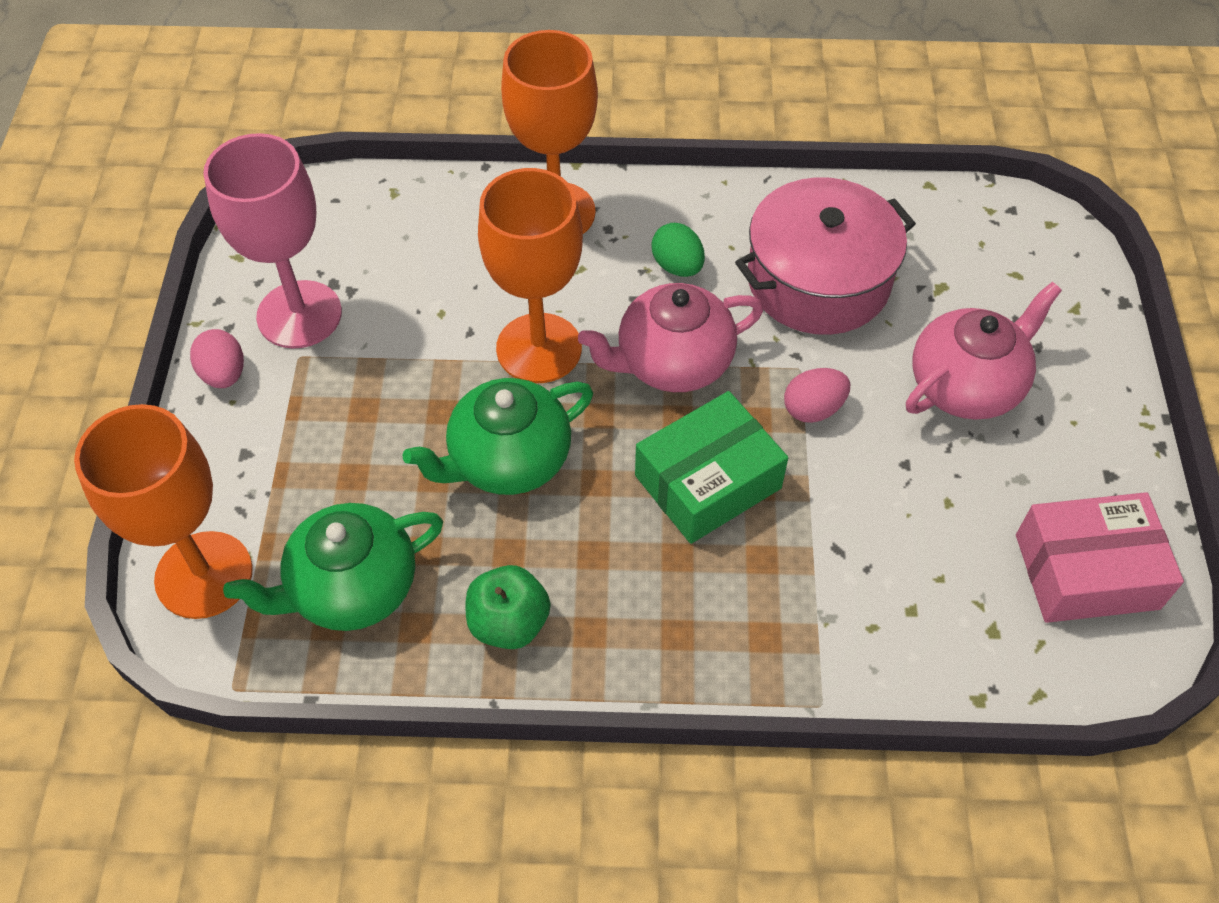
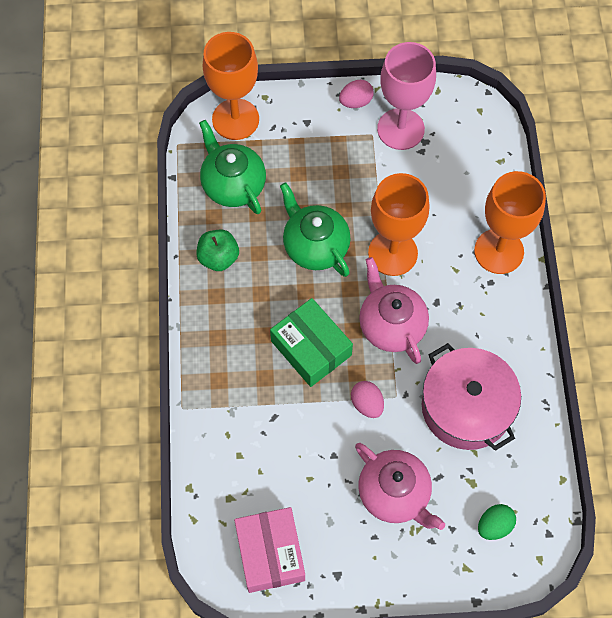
camera: 85 degrees right, 10 degrees up
green egg [651,223,705,277] -> green egg moved to [478,504,516,540]

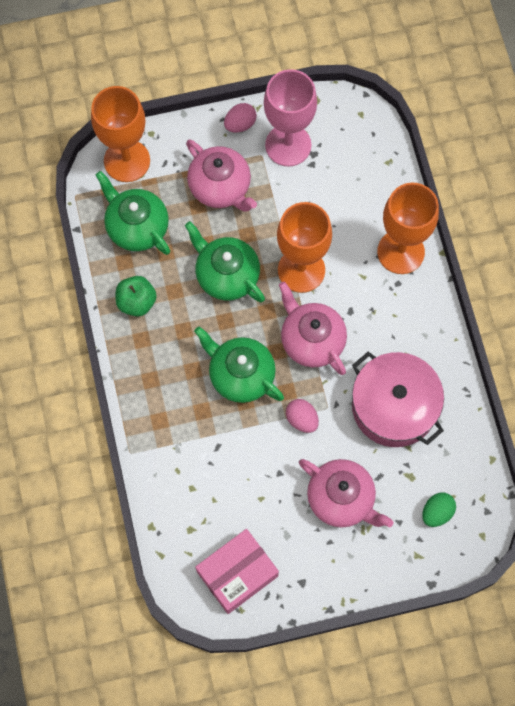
camera: 10 degrees left, 5 degrees up
pink box [234,507,305,593] -> pink box turned 75 degrees clockwise [195,529,279,614]
green box [270,298,353,387] -> green teapot [194,327,284,403]
none -> pink teapot [186,140,257,211]

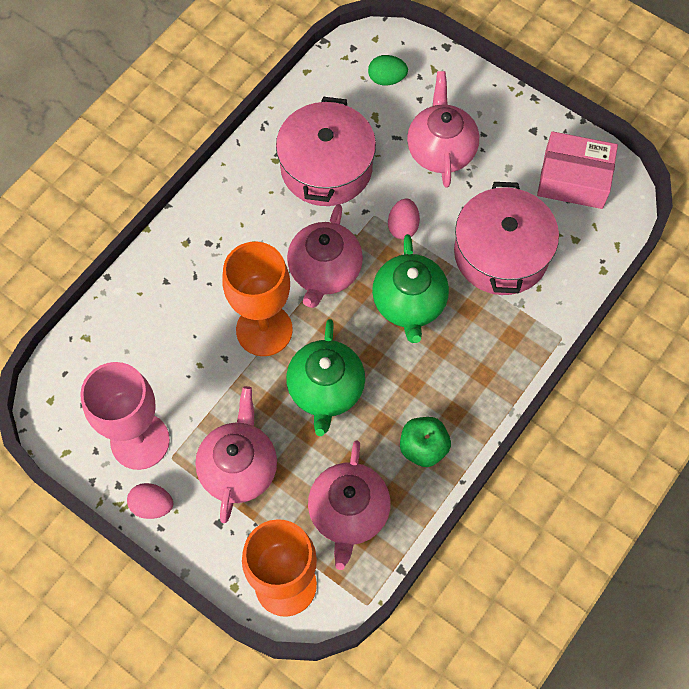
camera: 130 degrees left, 5 degrees down
green teapot [96,171,170,255] -> pink teapot [308,441,390,570]
orange goblet [377,183,439,274] -> none
none -> pink pot [454,182,559,295]

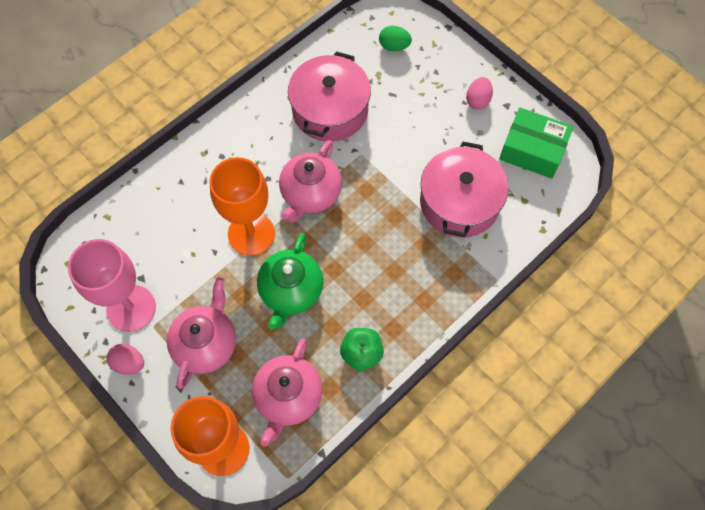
camera: 10 degrees right, 0 degrees up
green teapot [372,234,449,343] -> none
pink egg [388,198,420,239] -> pink egg moved to [466,77,493,110]
pink teapot [407,71,479,188] -> none
pink box [537,131,618,209] -> green box [499,108,573,179]

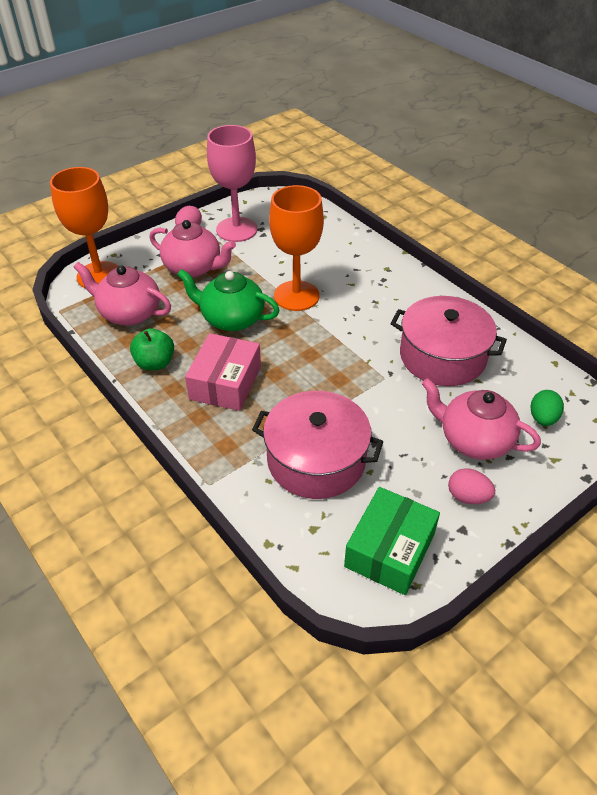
camera: 95 degrees right, 20 degrees down
pink teapot [279,140,342,222] -> pink teapot moved to [422,378,541,460]
none -> pink box [185,333,261,411]

